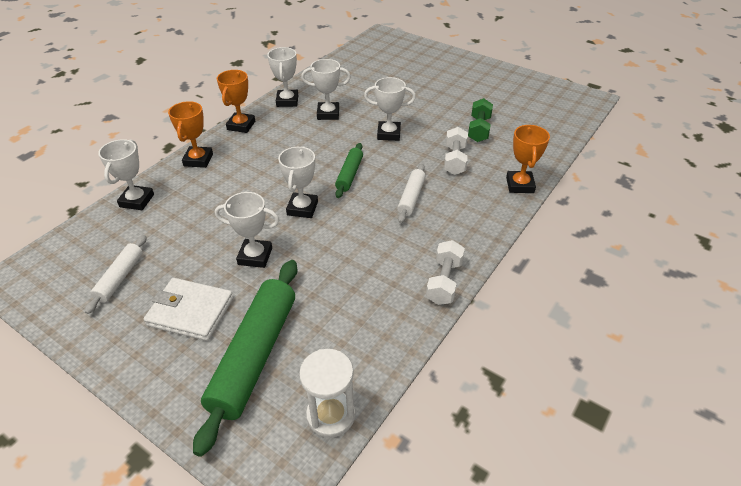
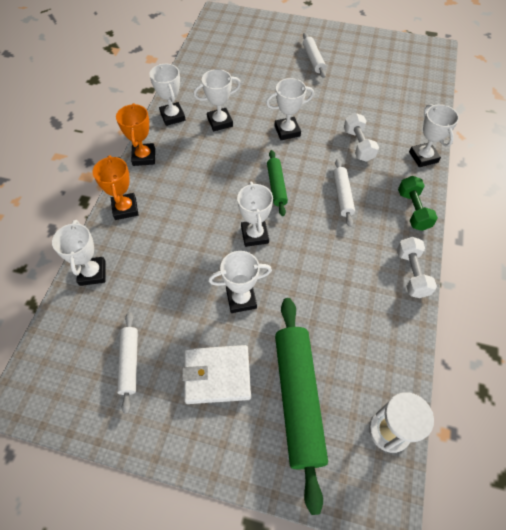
camera: 20 degrees left, 15 degrees up
green dumbbell [468,98,493,142] -> green dumbbell moved to [398,176,438,231]
orange trophy [506,125,550,193] -> white trophy [409,104,459,167]
none -> white rolling pin [303,33,326,78]

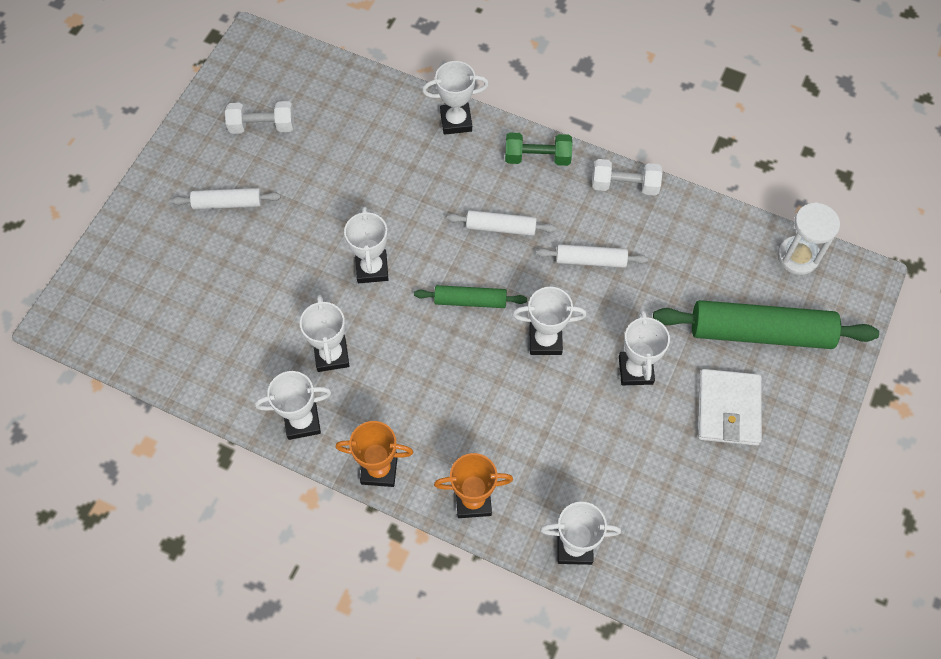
camera: 80 degrees left, 5 degrees up
white rolling pin [117,312,138,414] -> white rolling pin moved to [536,244,648,268]
white dumbbell [344,113,379,162] -> white dumbbell moved to [225,101,294,134]

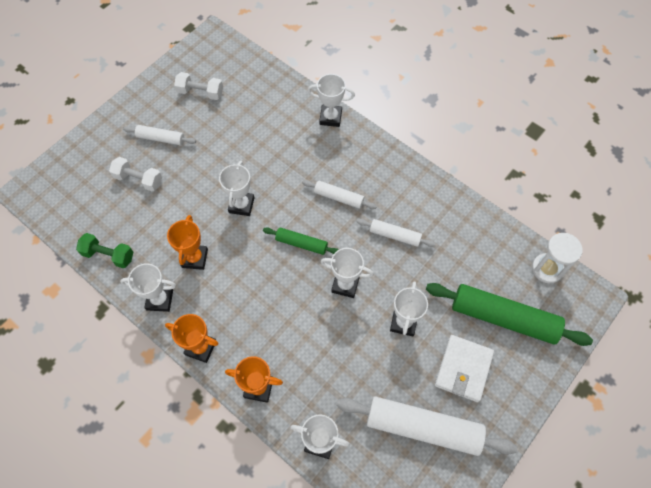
camera: 15 degrees right, 0 degrees up
white trophy [300,295,349,372] -> orange trophy [167,215,208,270]
green dumbbell [505,133,572,166] -> green dumbbell moved to [76,233,133,268]
white dumbbell [592,159,662,196] -> white dumbbell moved to [109,157,162,191]
none -> white rolling pin [337,396,517,456]

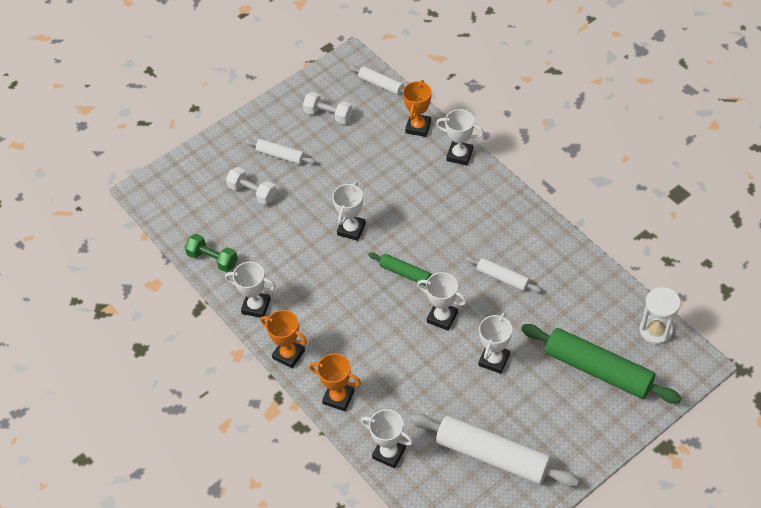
camera: 15 degrees right, 10 degrees down
orange trophy [167,215,208,270] -> orange trophy moved to [403,80,432,137]
white rolling pin [302,180,377,209] -> white rolling pin moved to [349,65,404,95]
white wallet [435,335,494,402] -> none

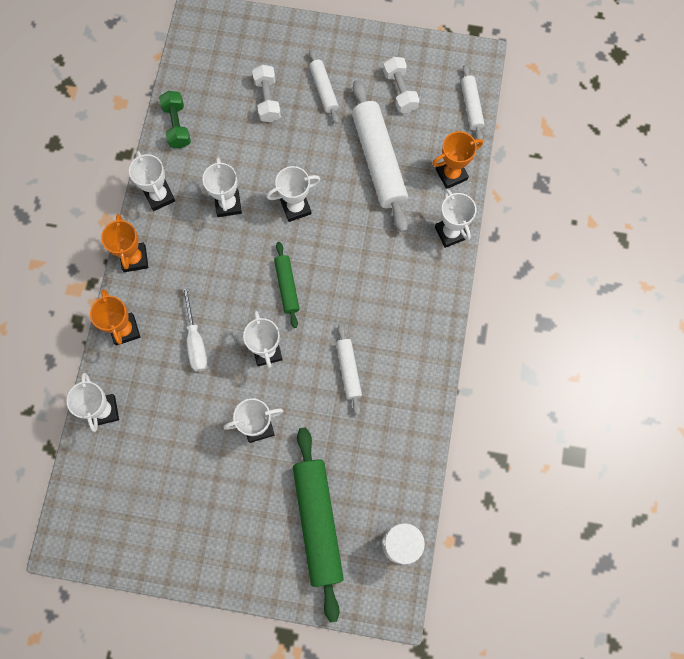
camera: 45 degrees right, 20 degrees up
white rolling pin [410,413,579,487] -> white rolling pin moved to [352,80,408,233]
none -> white screwdriver [182,285,207,372]
none -> white trophy [203,157,242,217]

